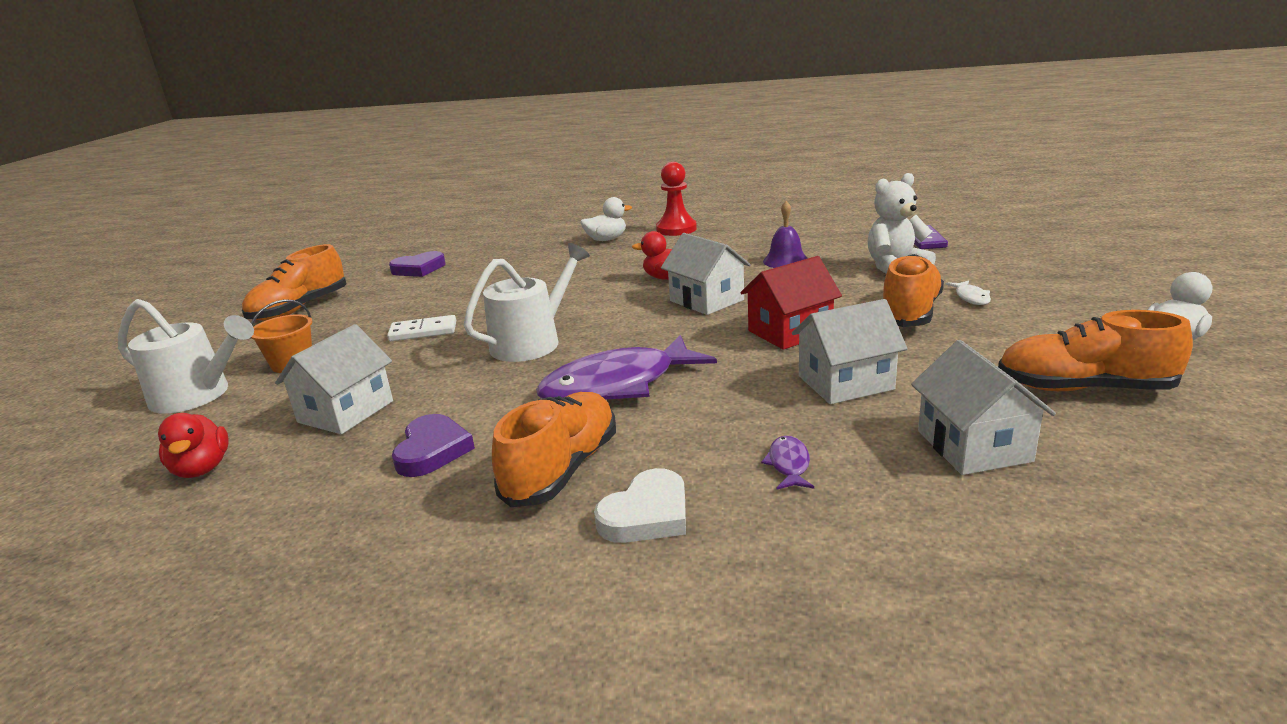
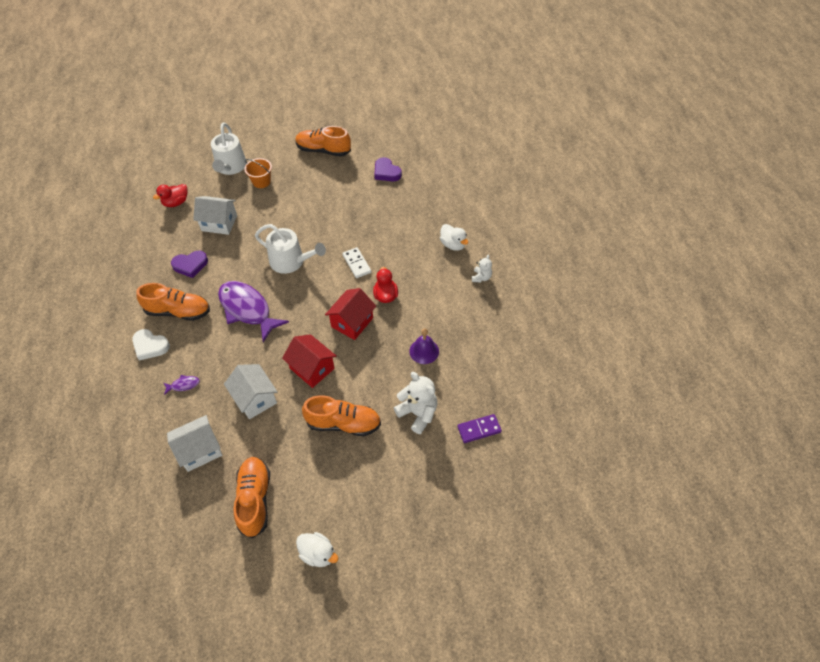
camera: 70 degrees right, 30 degrees up
white domino [387,315,456,341] -> white domino moved to [342,247,371,278]
red pawn [656,162,697,236] -> white teddy bear [472,255,492,282]
white house [661,233,751,315] -> red house [325,288,376,340]
white fish [946,280,991,305] -> none

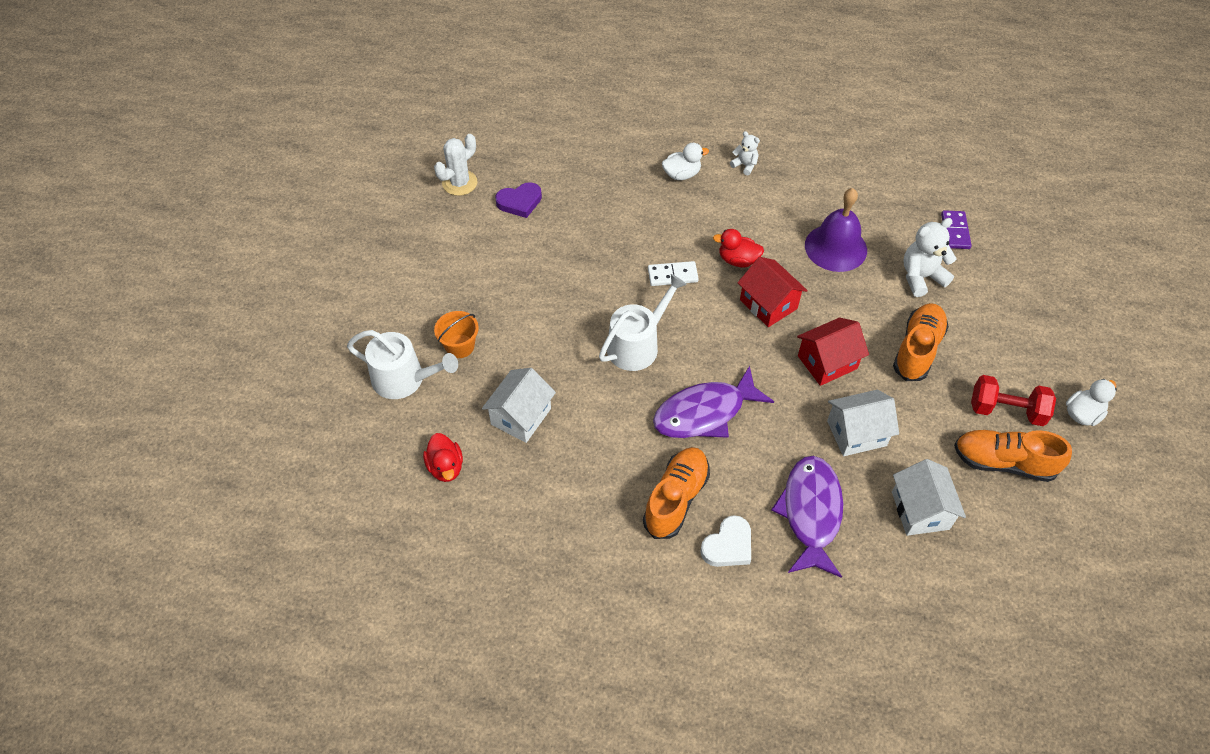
camera: 70 degrees left, 0 degrees up
purple fish [164,375,200,395] -> purple fish [772,456,844,578], size x2.50
purple heart [171,251,208,278] -> none
orange shoe [295,126,351,157] -> none
purple bell [409,328,439,364] -> purple bell [805,188,867,272], size x1.66
none -> white cactus [434,134,478,196]
none -> red dumbbell [971,375,1056,426]

